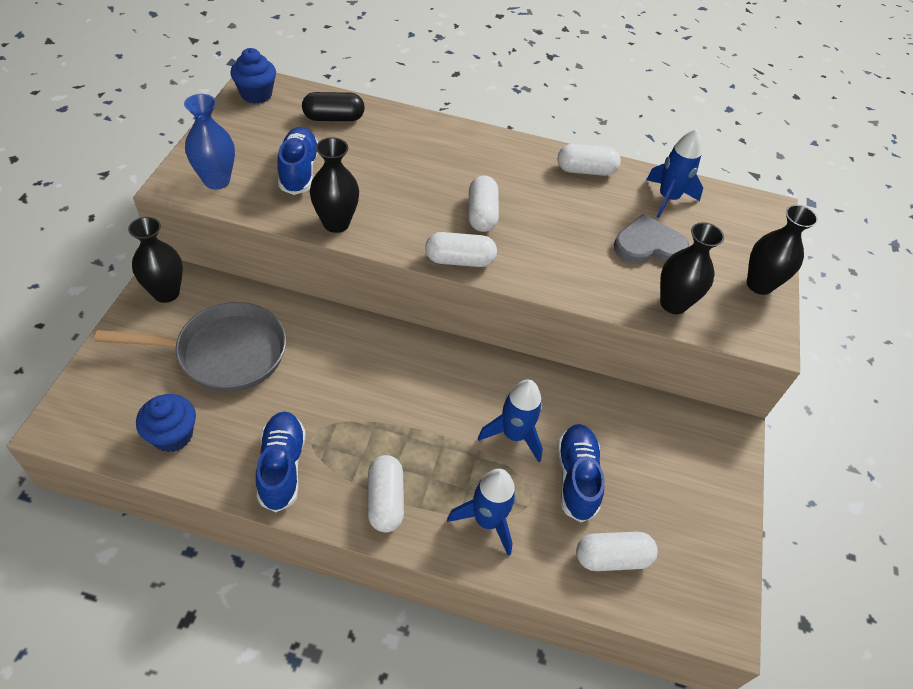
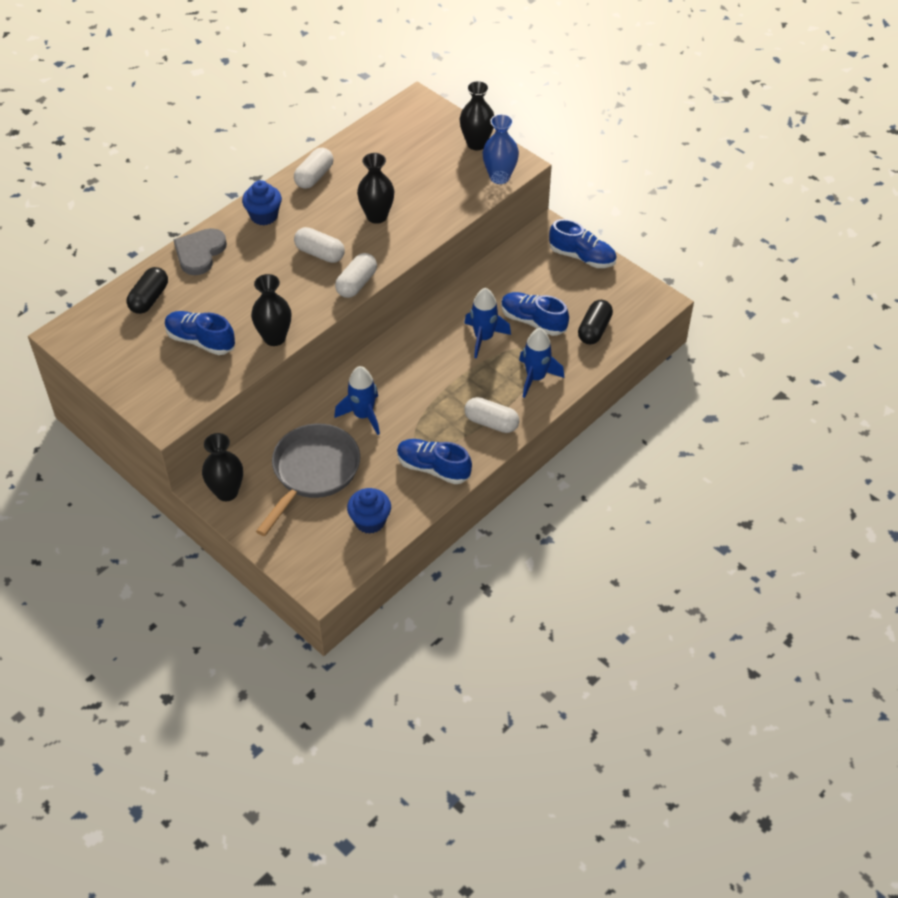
camera: 55 degrees left, 0 degrees up
blue vase [184,94,235,190] -> blue vase moved to [483,114,519,184]
blue cupcake [230,48,276,104] -> blue cupcake moved to [242,180,282,226]
white capsule [576,532,658,571] -> black capsule [578,300,613,344]
grey heart [614,214,689,264] -> grey heart moved to [173,228,227,275]
blue rocket [646,129,703,218] -> blue rocket moved to [334,366,380,435]
black vase [660,222,724,314] -> black vase moved to [357,153,394,224]
none -> blue shoe [549,219,616,268]

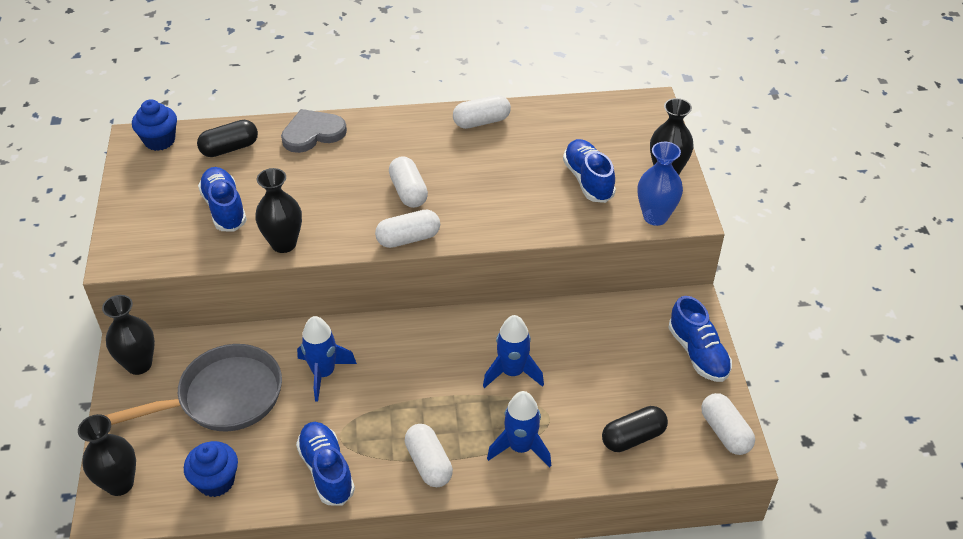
camera: 40 degrees right, 5 degrees down
blue cupcake [242,180,282,226] -> blue cupcake moved to [132,99,177,151]
black vase [357,153,394,224] -> black vase moved to [78,414,136,496]
blue shoe [501,292,569,336] -> blue shoe moved to [563,139,616,203]
none -> white capsule [701,393,755,455]

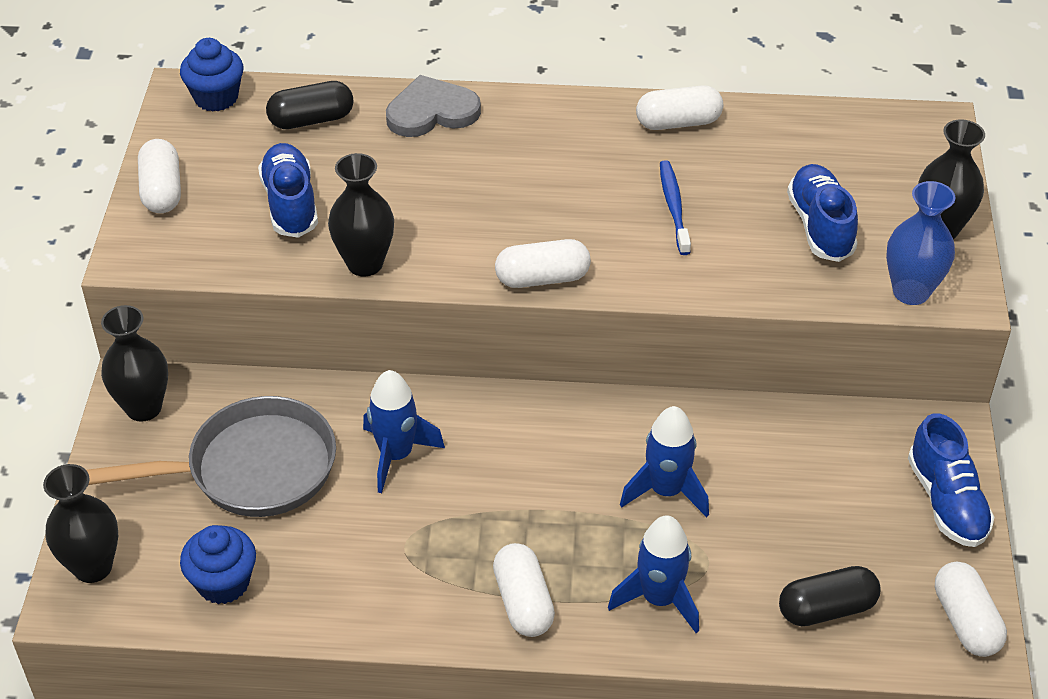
camera: 10 degrees right, 0 degrees up
blue shoe [296,422,355,506] -> none
white capsule [389,156,428,208] -> white capsule moved to [138,139,181,213]
none -> blue toothbrush [660,160,691,255]

